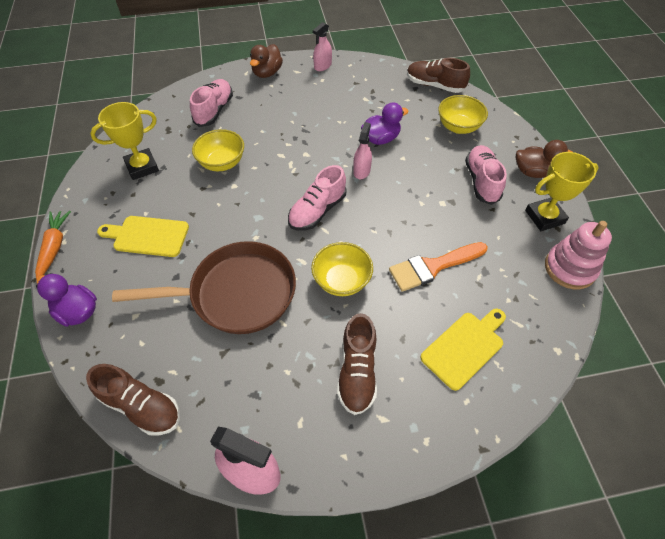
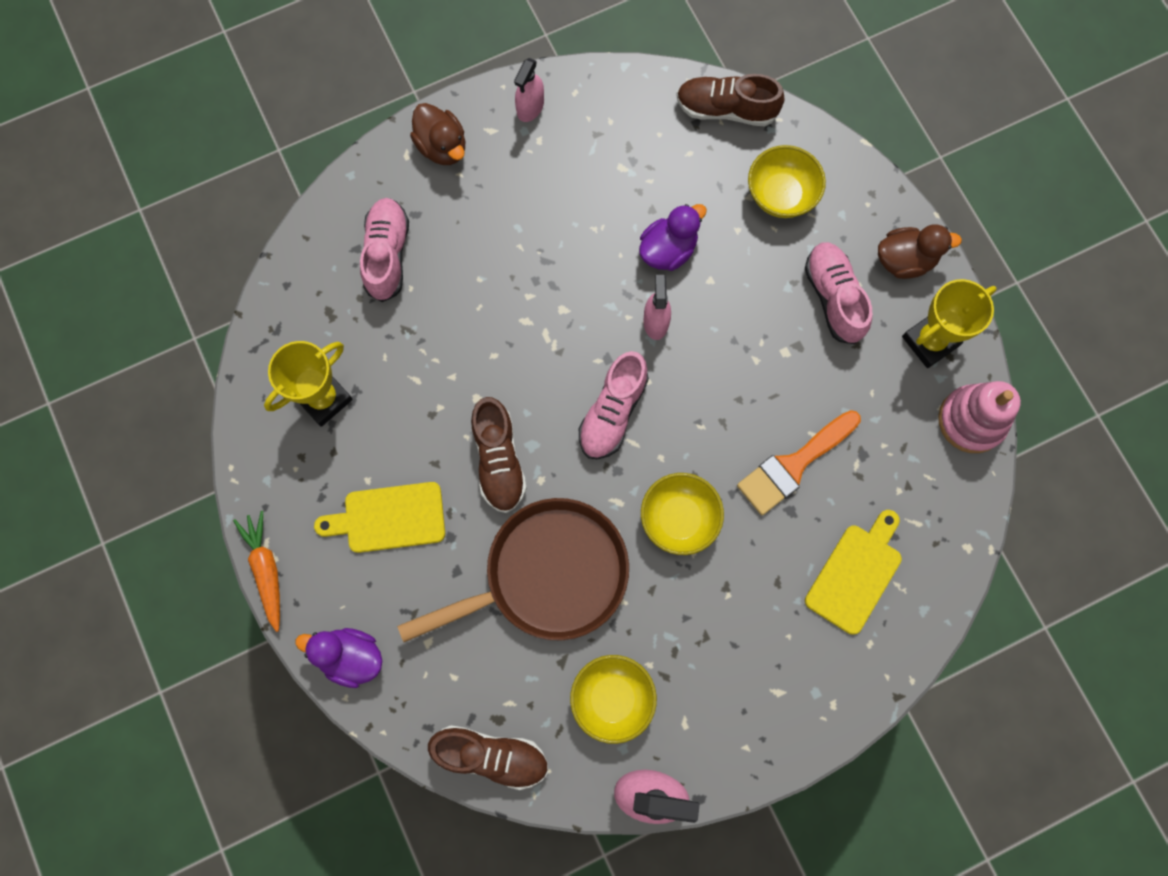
camera: 15 degrees left, 20 degrees up
yellow bowl [192,129,244,171] -> yellow bowl moved to [570,655,657,744]
brown duck [250,44,283,78] -> brown duck turned 45 degrees counterclockwise [410,103,465,165]
brown shoe [337,313,377,415] -> brown shoe moved to [471,397,527,513]

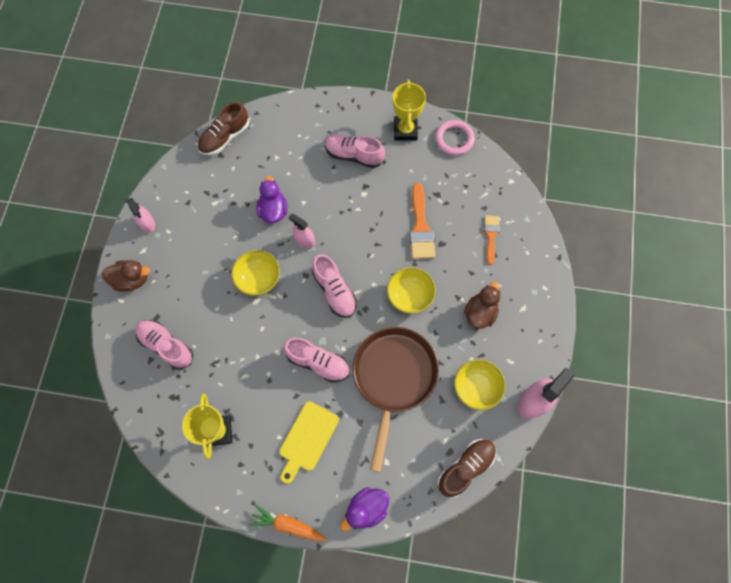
camera: 55 degrees left, 5 degrees down
brown shoe [471,397,527,513] -> pink shoe [283,338,350,383]
yellow bowl [748,145,826,218] -> yellow bowl moved to [231,250,280,296]
yellow cutting board [805,510,902,635] -> orange brush [484,215,500,265]
brown duck [878,224,962,279] -> brown duck moved to [464,282,500,329]
pink stacking toy [938,381,1021,453] -> pink ring [435,120,475,155]

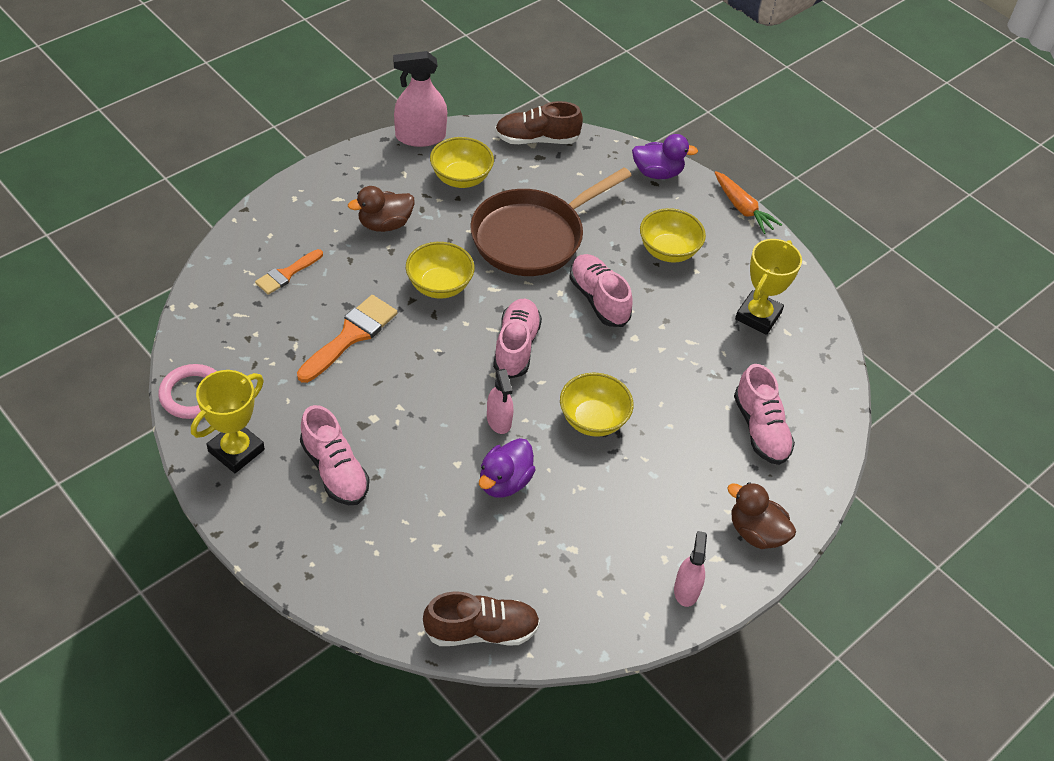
camera: 145 degrees left, 20 degrees down
yellow cutting board [279,401,339,484] -> yellow bowl [640,208,706,263]

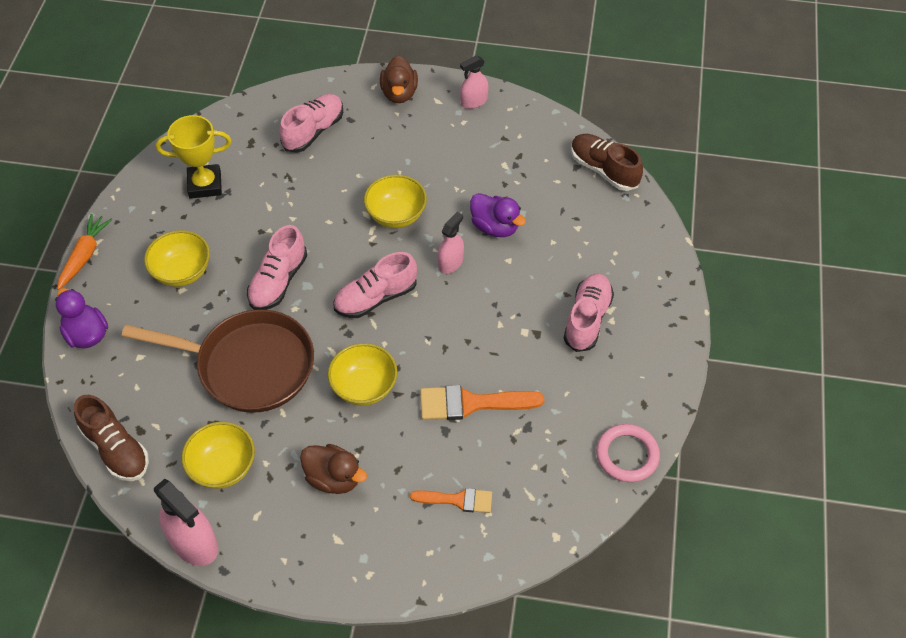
camera: 125 degrees left, 5 degrees up
yellow trophy [191,370,265,473] -> none
purple duck [479,438,536,498] -> purple duck turned 45 degrees clockwise [470,193,526,237]

